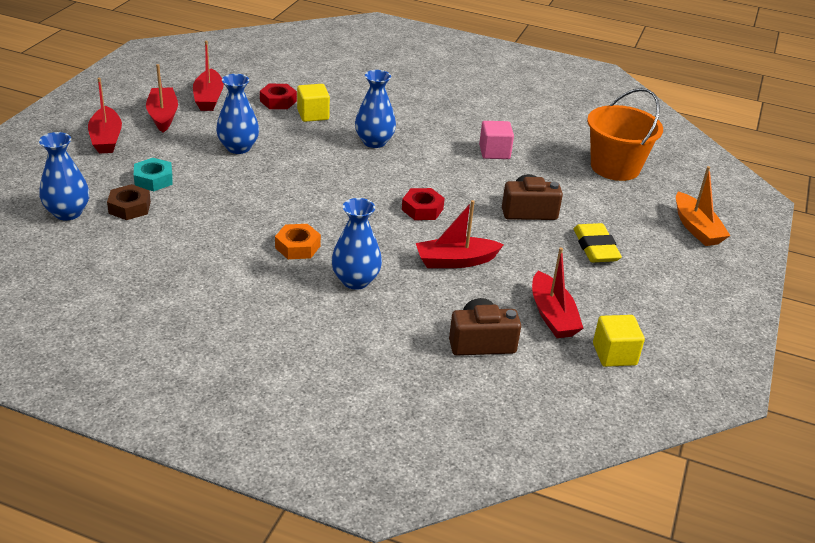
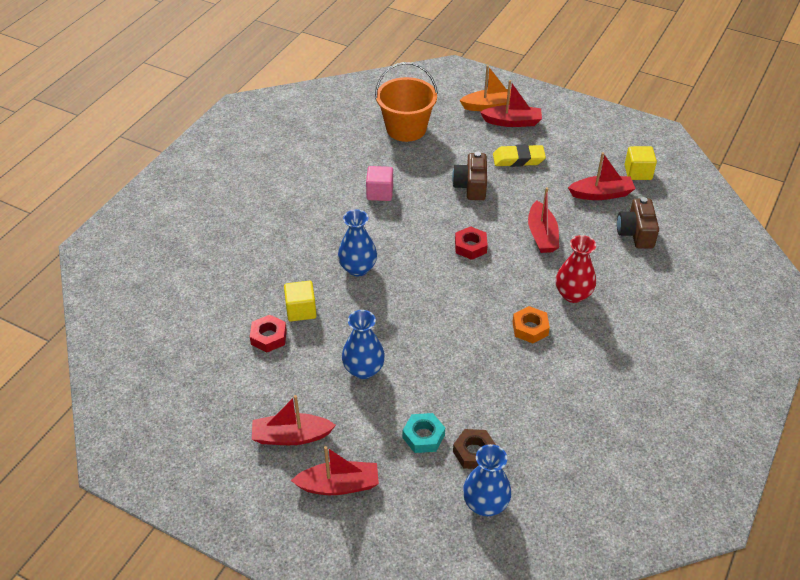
camera: 80 degrees left, 10 degrees up
red boat [193,41,224,111] -> red boat moved to [480,80,542,127]
blue vase [331,198,382,290] -> red vase [556,235,596,303]

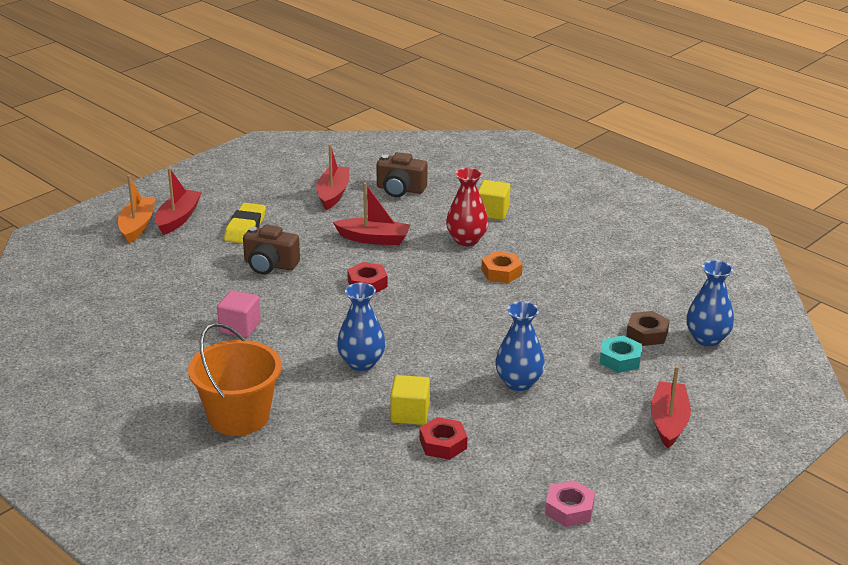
camera: 75 degrees left, 15 degrees down
red boat [252,395,336,445] -> none
orange bucket [375,62,438,142] -> orange bucket moved to [188,323,282,436]
yellow cube [624,146,657,180] -> yellow cube moved to [478,180,511,220]
none -> pink nut [545,480,595,527]

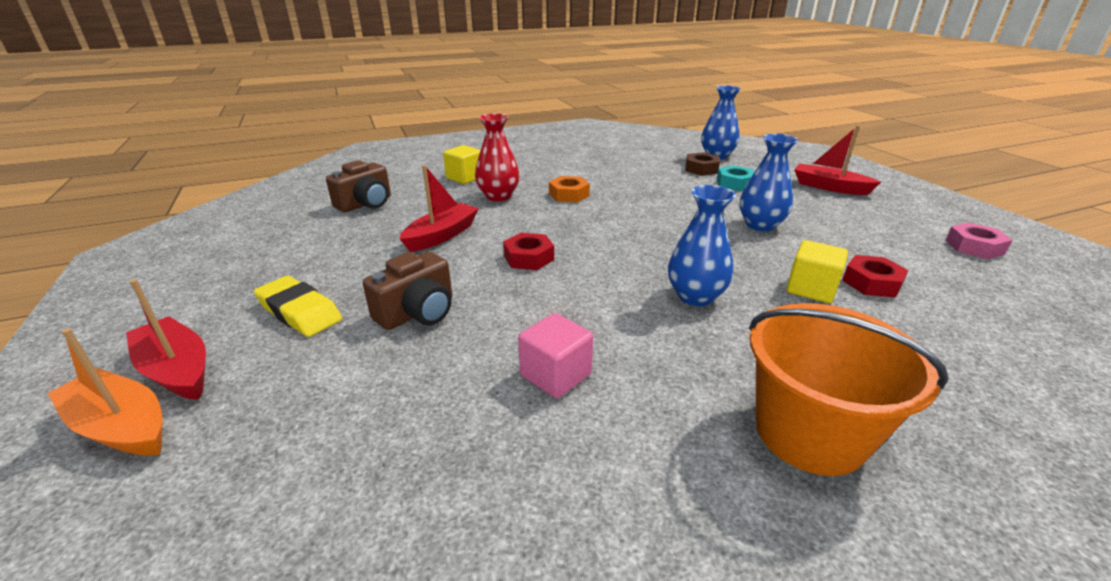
camera: 65 degrees left, 0 degrees up
red boat [316,144,350,210] -> none

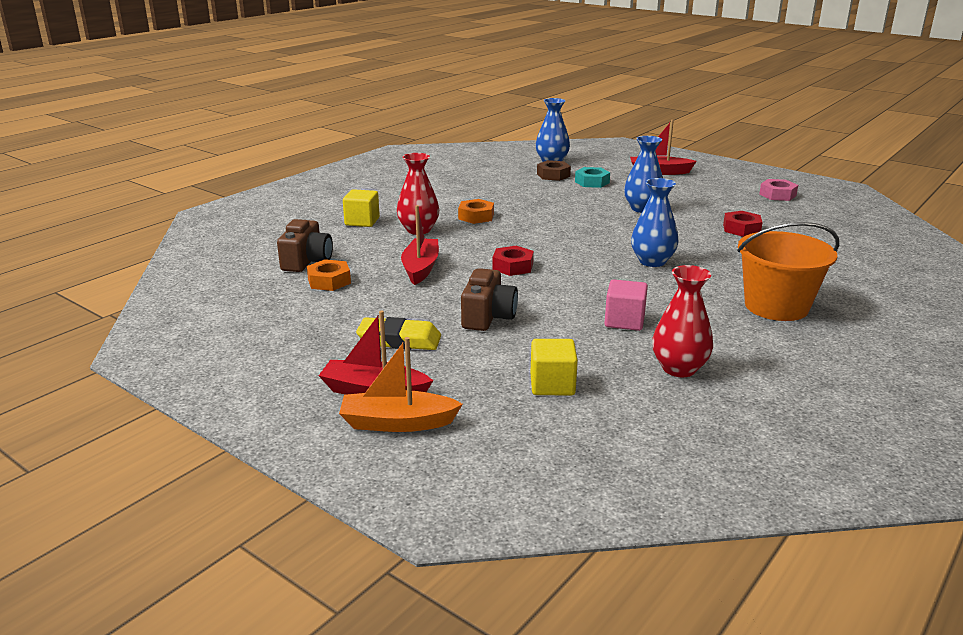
camera: 30 degrees left, 5 degrees down
yellow cube [787,240,848,303] -> yellow cube moved to [530,339,578,395]
none -> orange nut [307,259,351,291]
none -> red vase [652,265,713,377]

